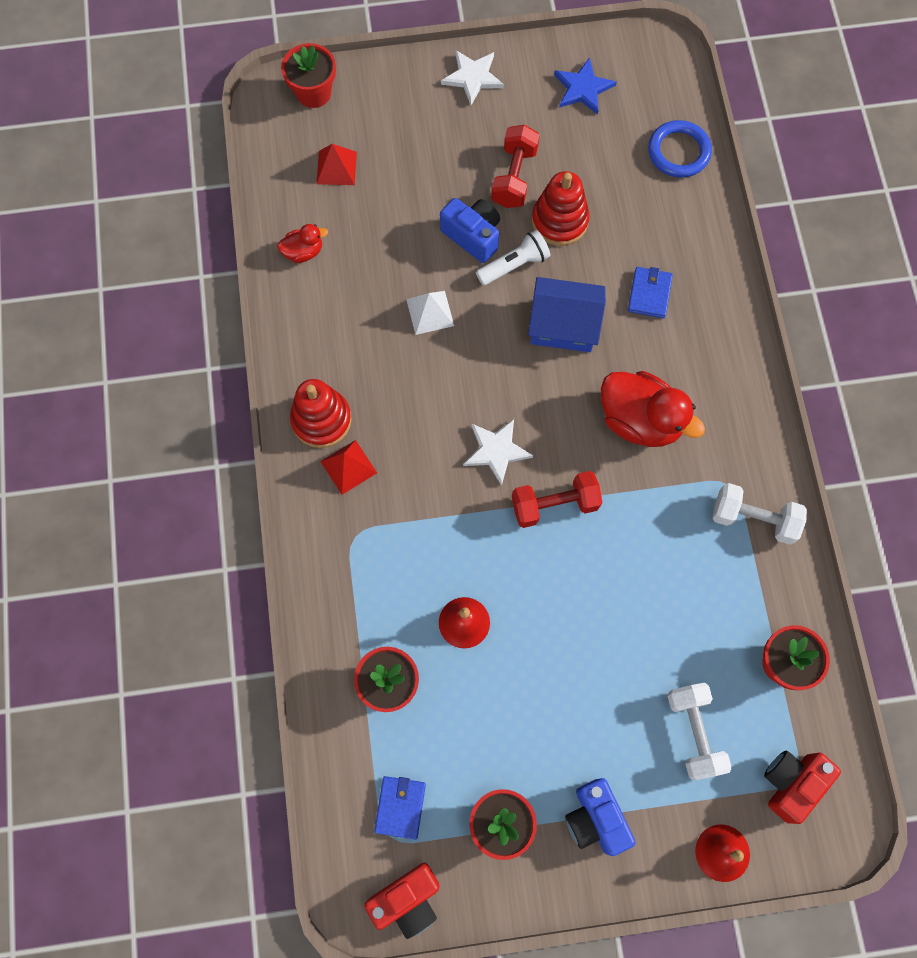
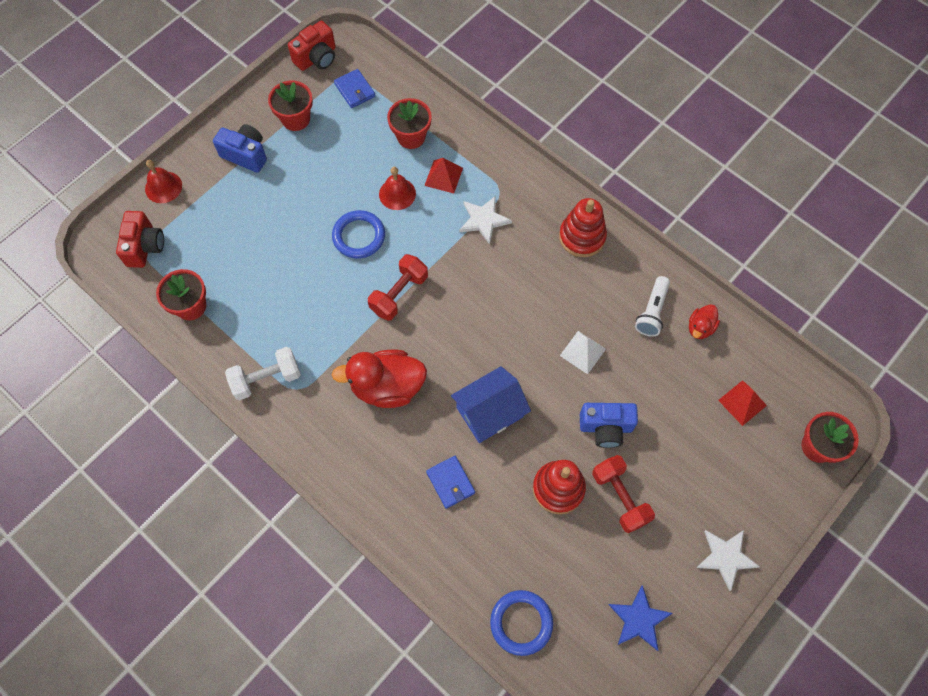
camera: 140 degrees right, 5 degrees down
red pyramid [320,440,377,495] -> red pyramid moved to [424,158,463,193]
red camera [364,863,440,939] -> red camera turned 150 degrees counterclockwise [288,21,336,71]
white star [463,419,533,486] -> white star moved to [459,196,512,245]
white flashlight [476,230,550,285] -> white flashlight moved to [635,276,670,337]
white dumbbell [667,683,732,780] -> none
none -> blue ring [332,210,385,259]

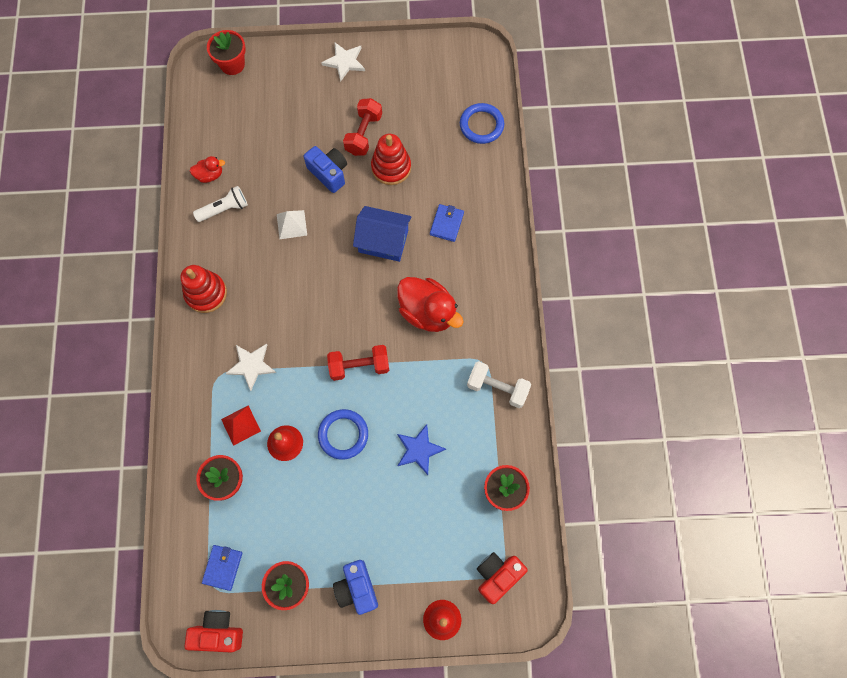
camera: 135 degrees left, 5 degrees up
blue star [609,585,673,651] -> blue star moved to [397,424,446,475]
red pyramid [718,380,767,426] -> none

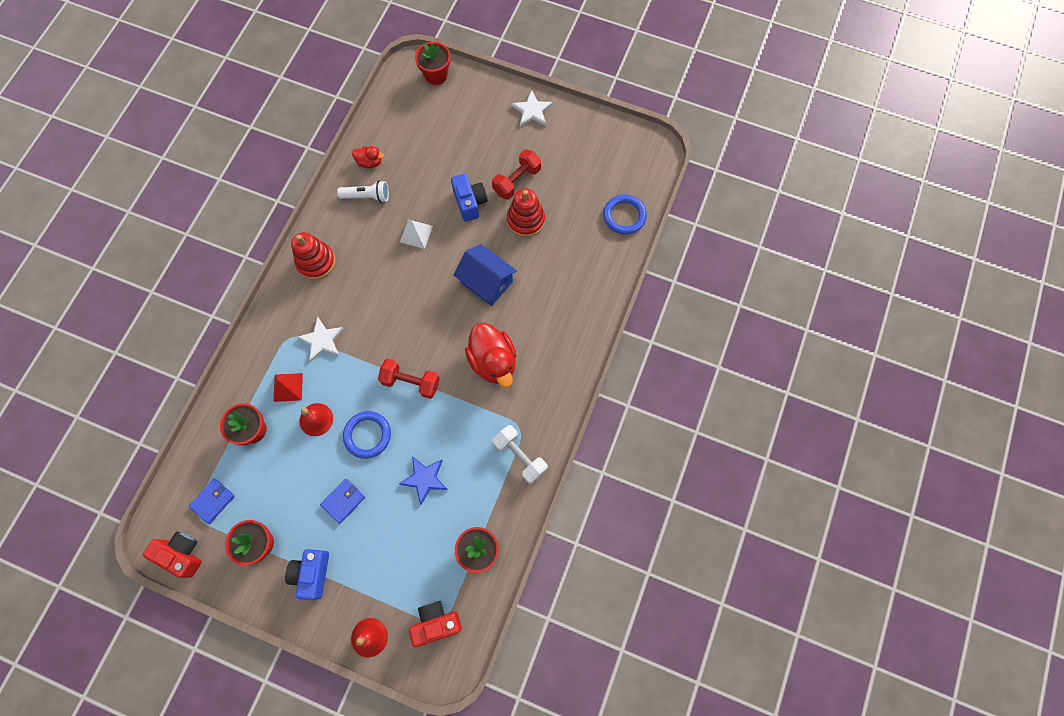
camera: 25 degrees right, 0 degrees up
blue wallet [430,204,464,242] -> blue wallet moved to [320,479,365,524]

